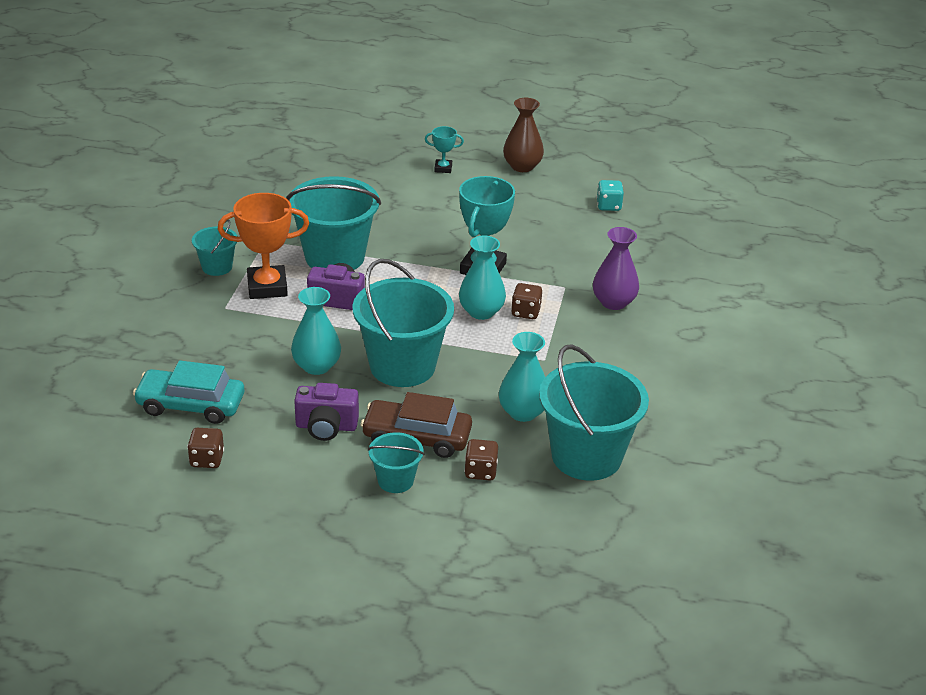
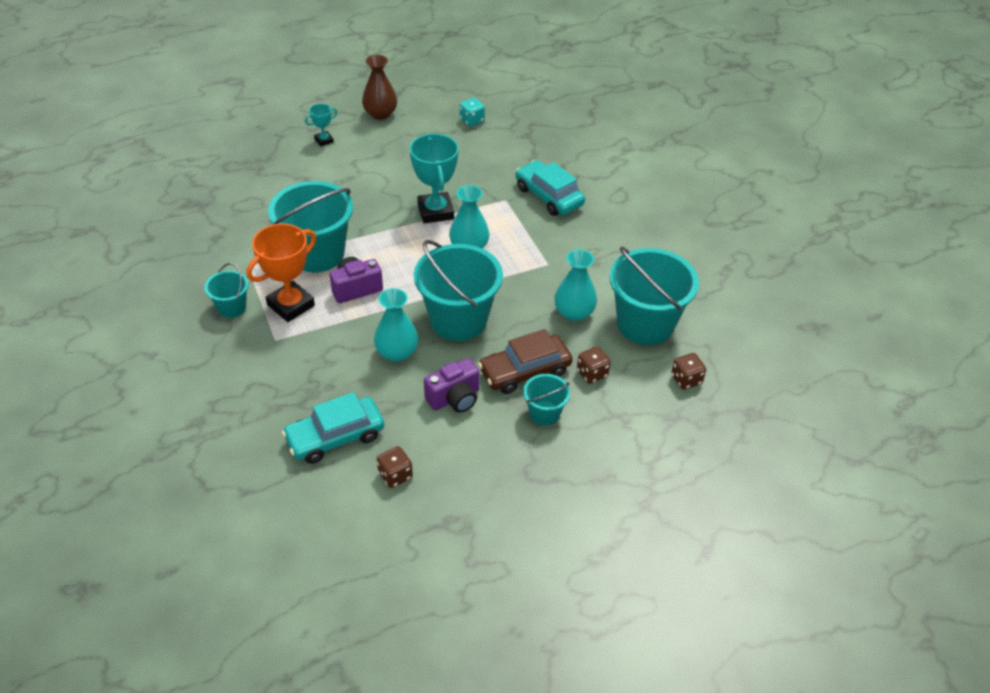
camera: 35 degrees left, 10 degrees up
brown dice [511,283,542,319] -> brown dice moved to [671,353,706,390]
purple vase [593,227,639,310] -> turquoise car [515,160,585,216]

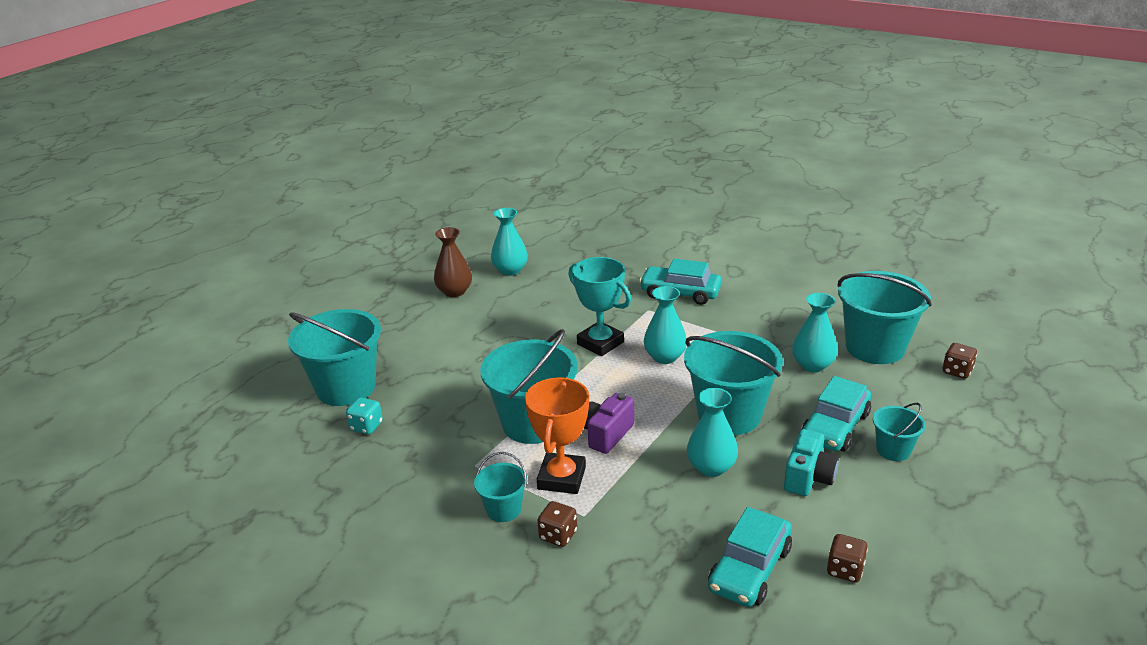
camera: 30 degrees left, 15 degrees down
turquoise trophy [305,104,337,146] -> none
purple camera [424,358,480,413] -> turquoise camera [784,429,839,496]
turquoise dice [459,98,485,127] -> turquoise dice moved to [346,397,383,434]
brown car [478,329,573,394] -> turquoise car [801,376,871,452]
brown dice [577,346,611,384] -> brown dice moved to [537,501,577,547]
none -> turquoise bucket [288,309,381,406]
none -> turquoise vase [491,208,528,276]

